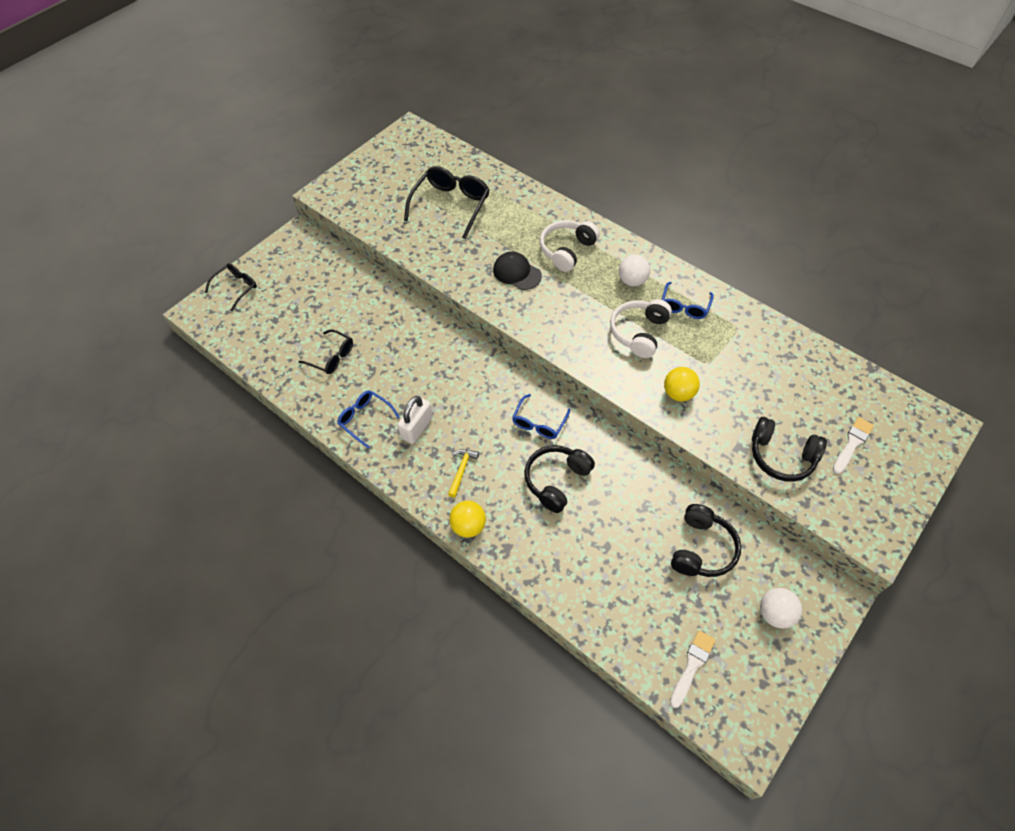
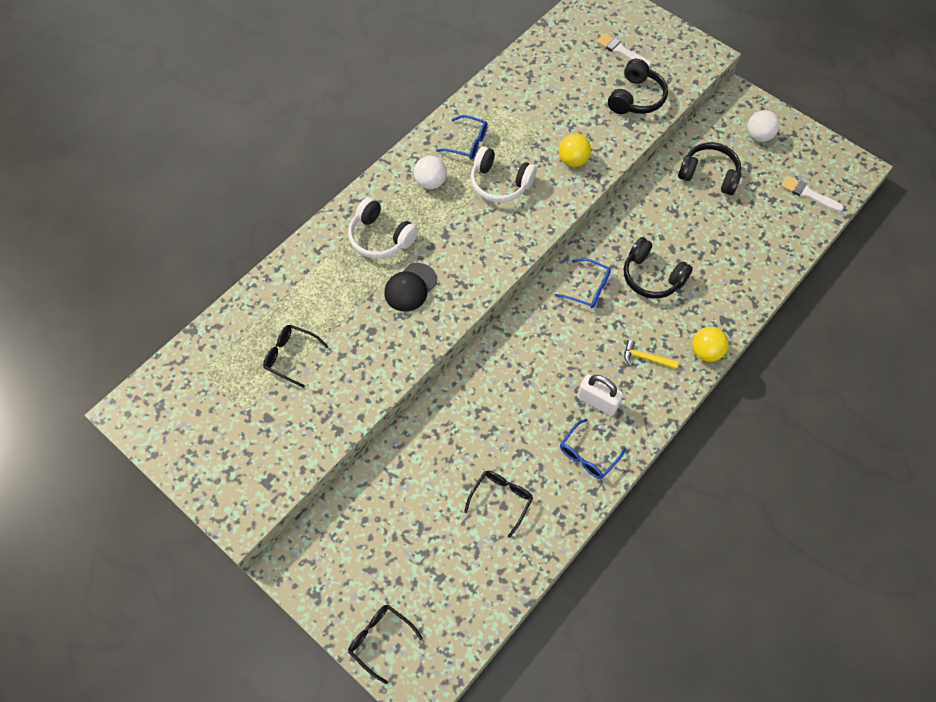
camera: 90 degrees left, 5 degrees up
black glasses [404,166,490,239] -> black glasses [263,325,328,388], size x0.59

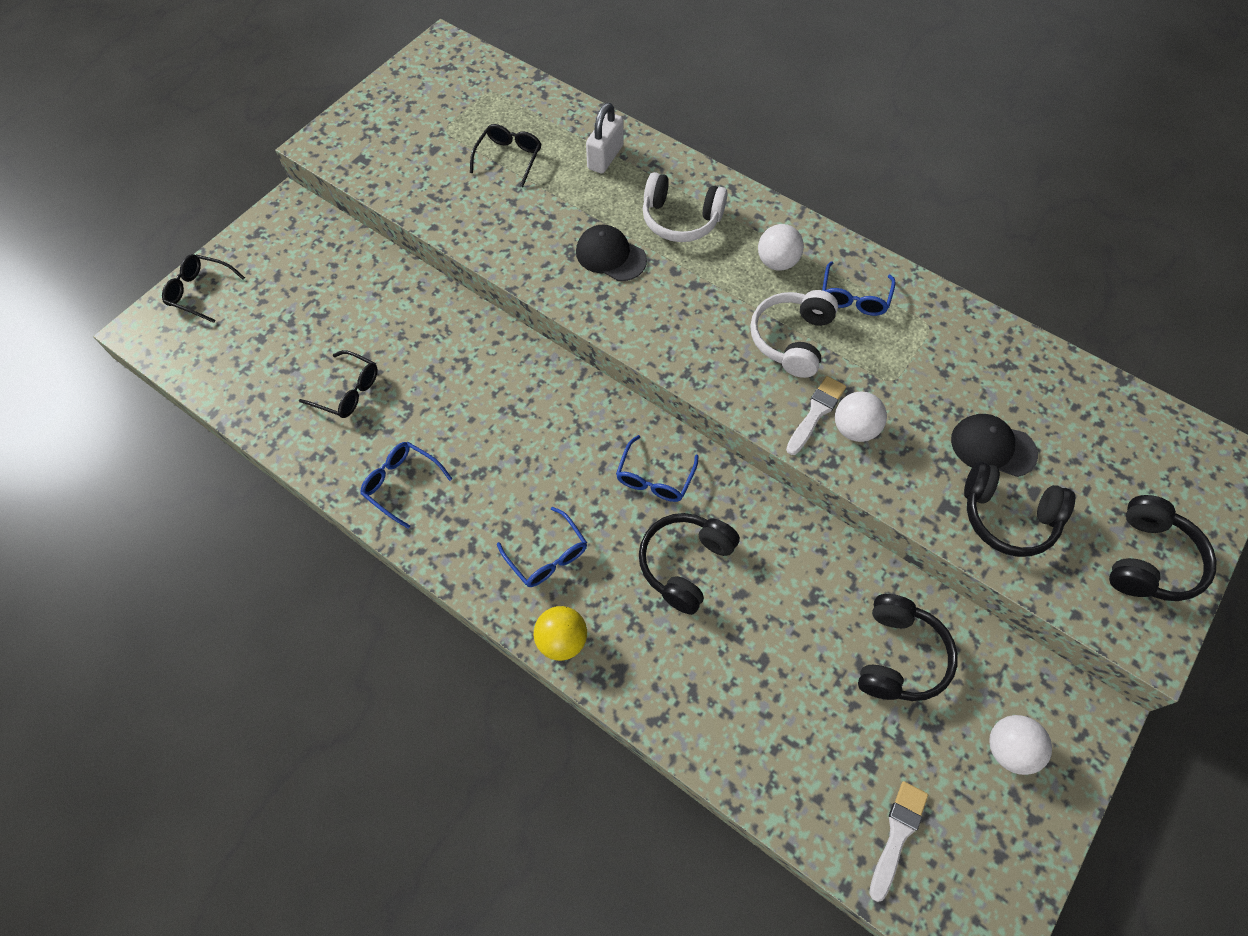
camera: 85 degrees right, 0 degrees up
white headphones [348,197,418,259] -> white headphones turned 105 degrees counterclockwise [643,172,728,242]
black glasses [348,604,423,684] -> black glasses turned 105 degrees counterclockwise [162,254,245,323]
yellow ball [558,133,591,167] -> white ball [835,392,887,442]
white padlock [577,374,623,416] -> white padlock moved to [586,103,624,174]
white brush [596,33,651,67] -> white brush moved to [786,376,846,455]
yellow hammer [624,340,679,369] -> blue glasses [497,507,587,587]
none -> black cap [951,414,1038,477]
none -> black headphones [1109,495,1216,601]

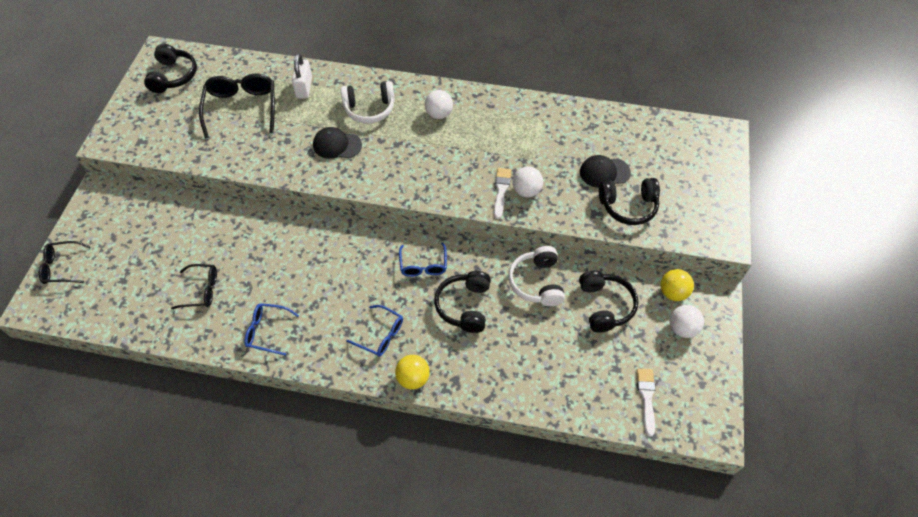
camera: 25 degrees left, 5 degrees down
black glasses [470,124,541,187] -> black glasses [199,74,275,138], size x1.69
white headphones [750,290,838,378] -> white headphones moved to [508,246,565,306]
blue glasses [822,261,896,316] -> none
black headphones [1109,495,1216,601] -> black headphones moved to [144,44,197,93]
none -> yellow ball [660,269,694,301]

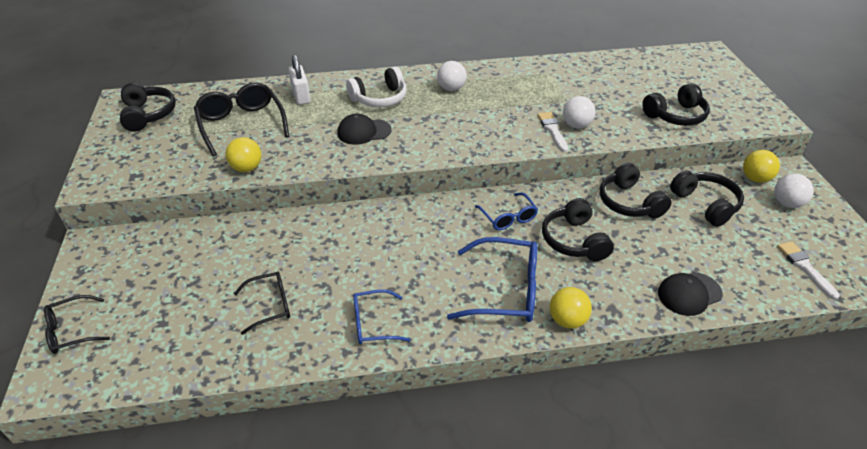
camera: 20 degrees left, 15 degrees down
blue glasses [346,305,403,356] -> blue glasses [447,237,537,322], size x1.69
white headphones [508,246,565,306] -> black headphones [600,163,672,218]
black cap [580,155,631,188] -> black cap moved to [658,272,723,316]
none -> yellow ball [225,137,262,172]

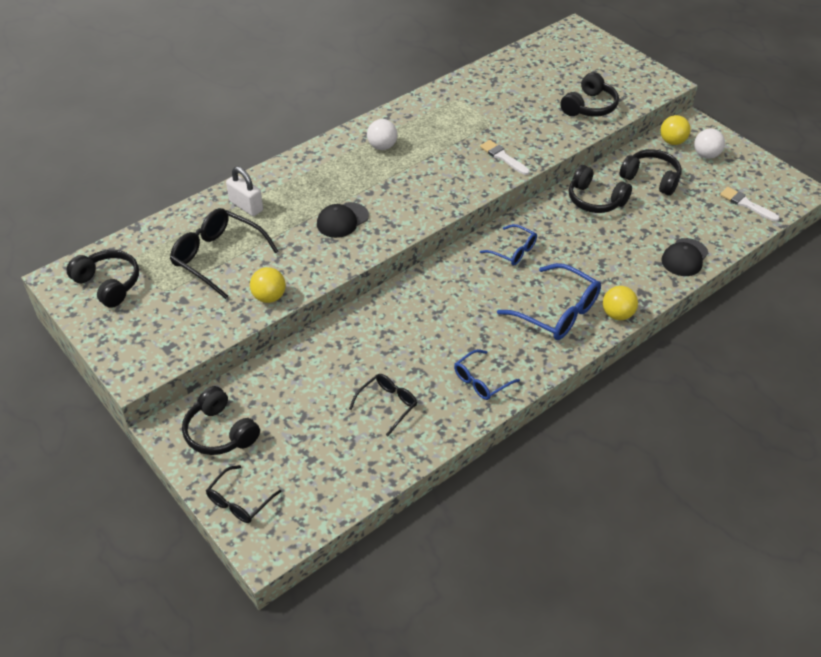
camera: 30 degrees left, 5 degrees up
white headphones [346,66,407,107] -> none
blue glasses [447,237,537,322] -> blue glasses turned 60 degrees clockwise [497,263,601,340]
black headphones [542,198,614,261] -> black headphones moved to [182,386,260,455]
white ball [563,96,595,129] -> none

